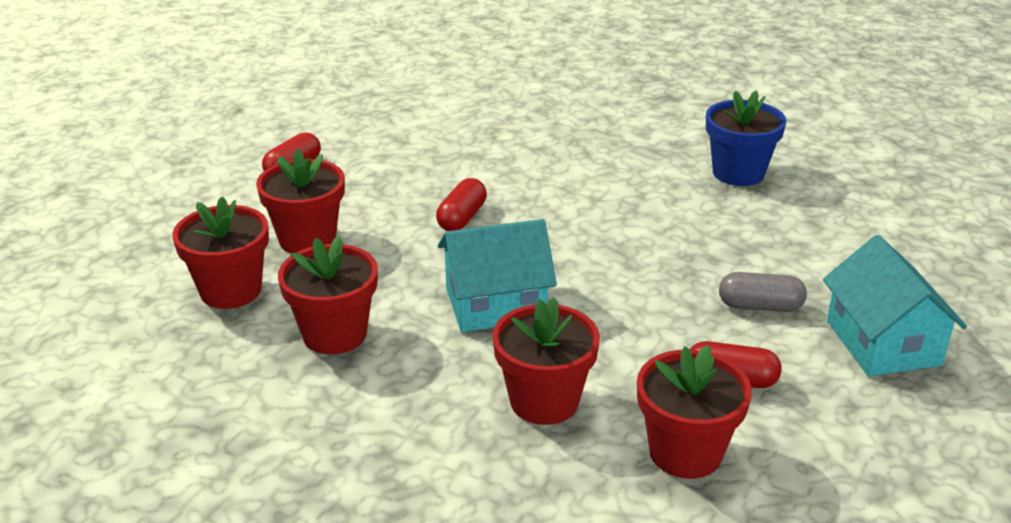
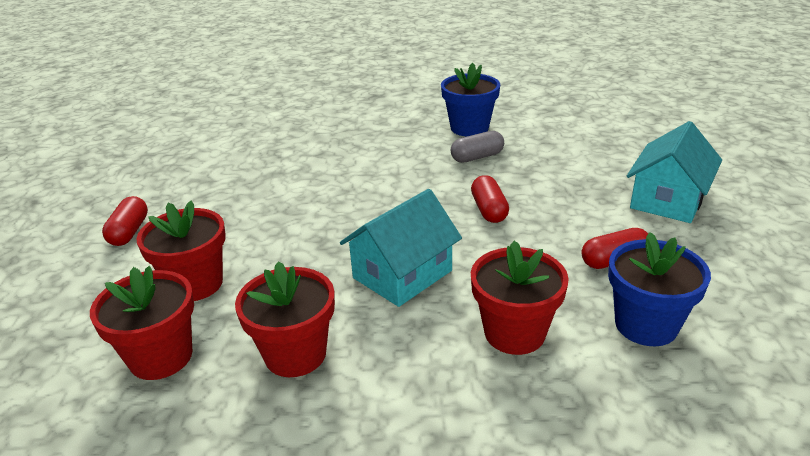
camera: 30 degrees left, 0 degrees up
red capsule [436,178,487,231] -> red capsule moved to [471,175,509,223]
red flower pot [637,345,752,479] -> blue flower pot [608,232,711,346]
grey capsule [719,272,807,312] -> grey capsule moved to [451,131,504,163]
turquoise house [823,235,967,376] -> turquoise house turned 75 degrees clockwise [627,121,722,223]

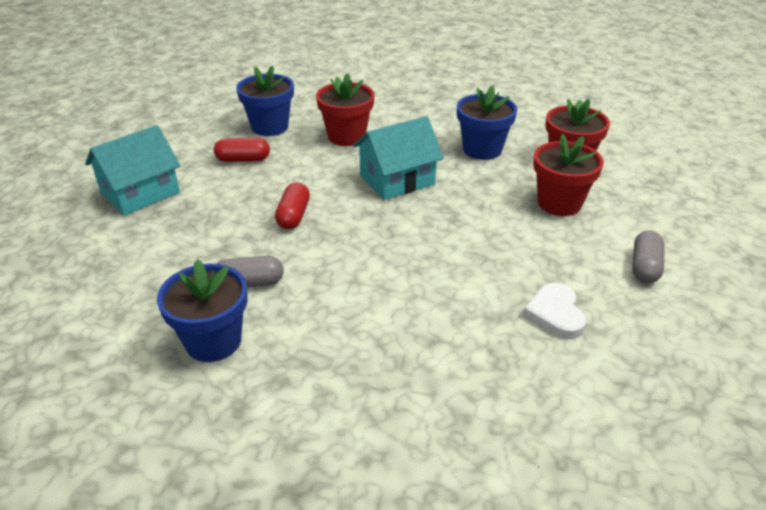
camera: 165 degrees left, 5 degrees up
red capsule [102,196,148,246] -> grey capsule [632,230,665,283]
red flower pot [235,261,335,377] -> blue flower pot [457,85,517,160]
none -> white heart [523,283,586,339]

